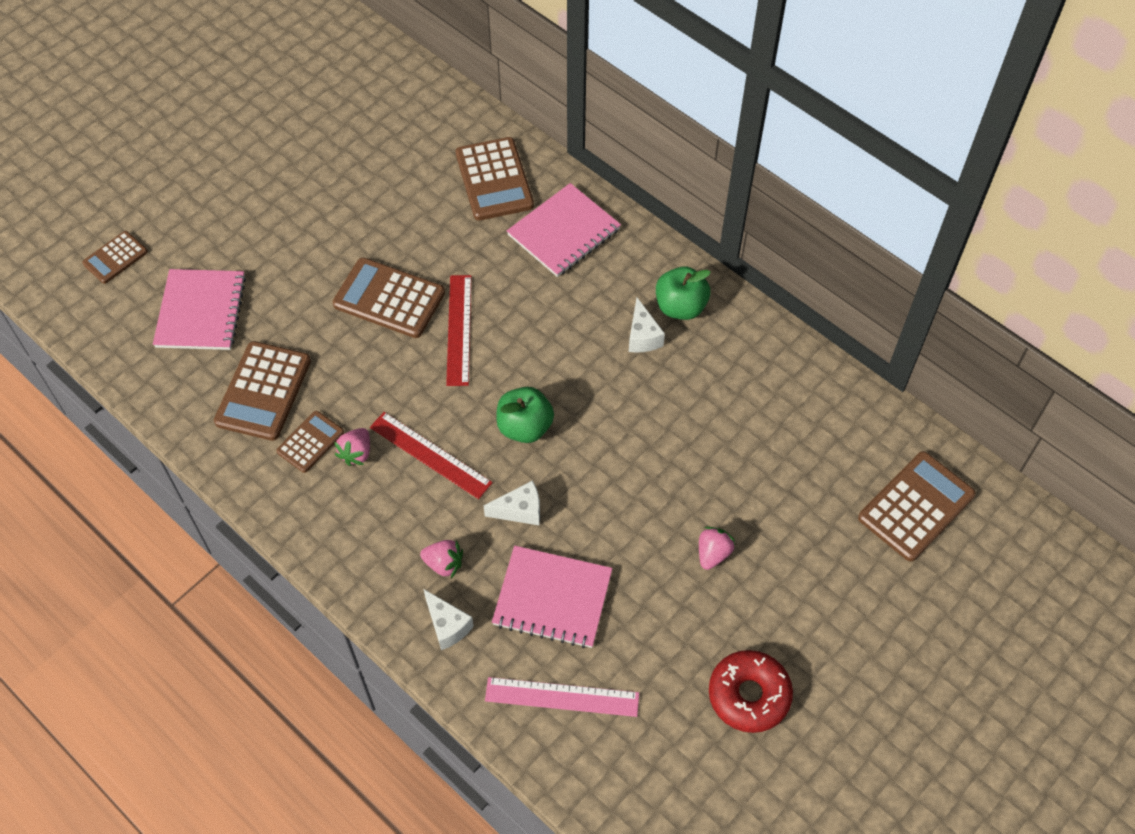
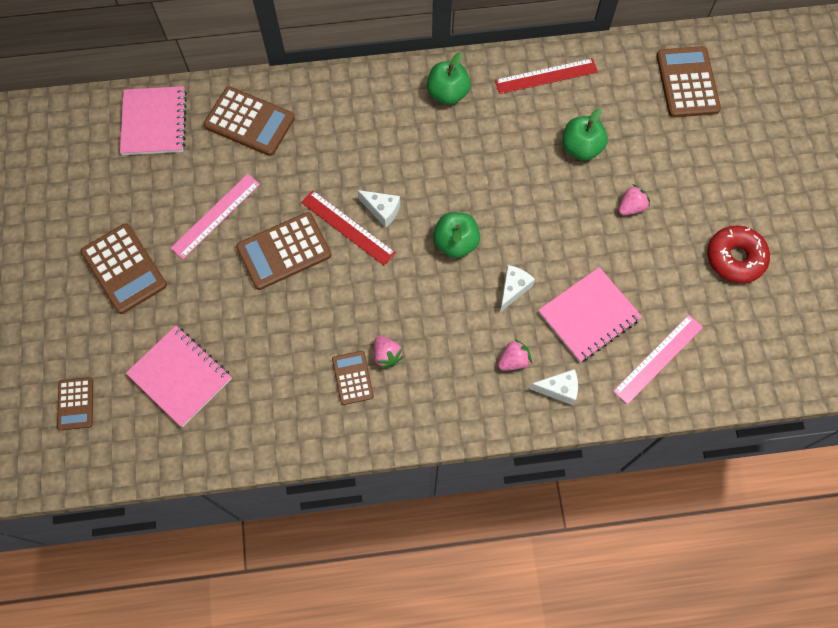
camera: 50 degrees left, 10 degrees up
brown calculator [214,341,311,441] -> brown calculator moved to [80,223,167,314]
red ruler [370,412,493,499] -> red ruler moved to [495,58,598,94]
pink notebook [507,183,621,277] -> pink notebook moved to [120,86,187,155]
white cheese [629,298,665,352] -> white cheese moved to [357,190,400,228]
pink strawberry [699,527,735,570] -> pink strawberry turned 75 degrees clockwise [618,184,650,215]
none -> pink ruler [170,174,260,259]
none -> green apple [562,108,608,161]

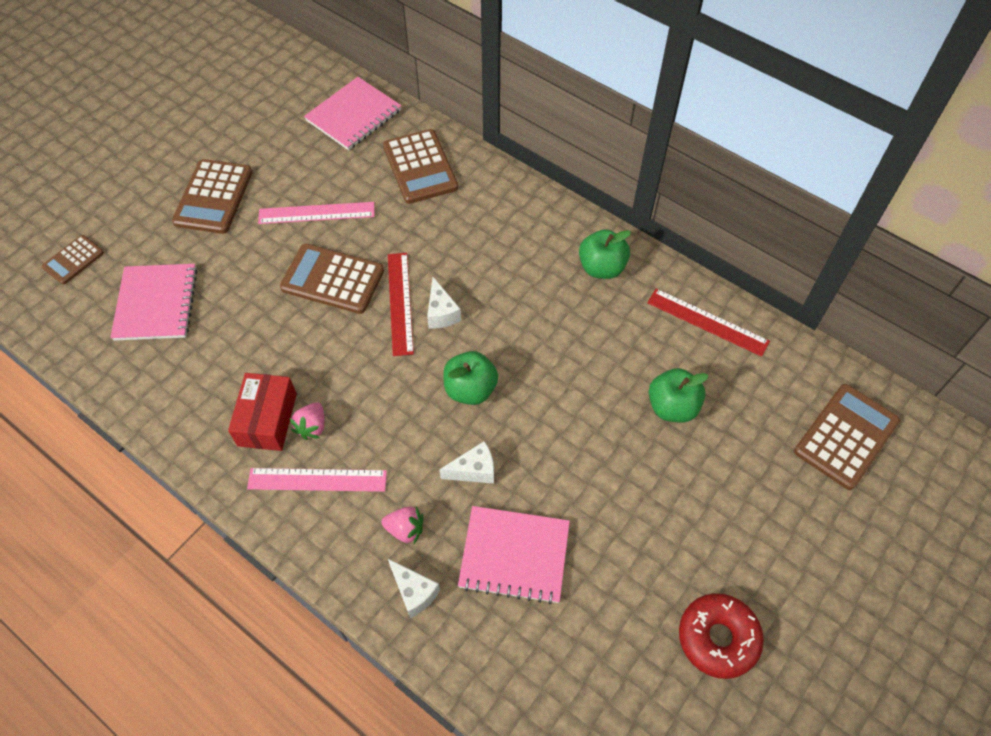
camera: 45 degrees right, 10 degrees down
brown calculator [332,351,374,405] -> red box [228,373,297,451]
pink ruler [613,315,703,405] -> pink ruler moved to [247,468,387,492]
pink strawberry [618,184,650,215] -> none

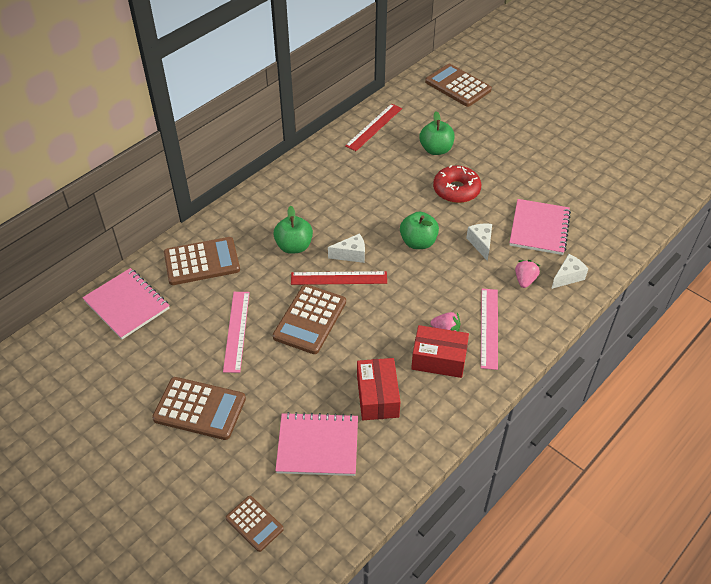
camera: 85 degrees left, 10 degrees down
green apple [579,229,631,279] -> green apple moved to [273,206,313,254]
red donut [679,593,764,679] -> red donut moved to [433,165,481,203]
none -> red box [357,358,400,420]

